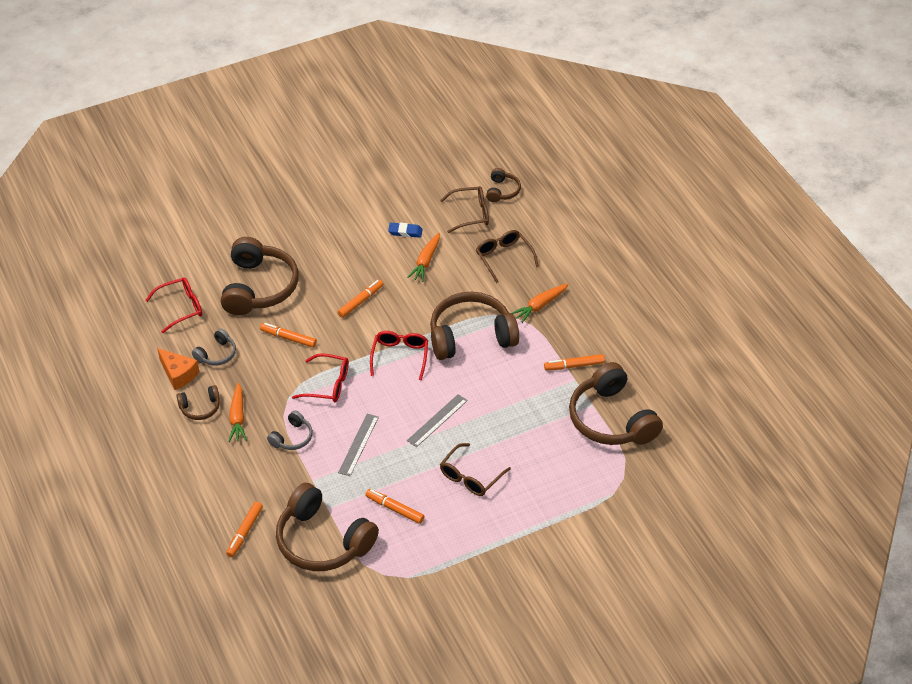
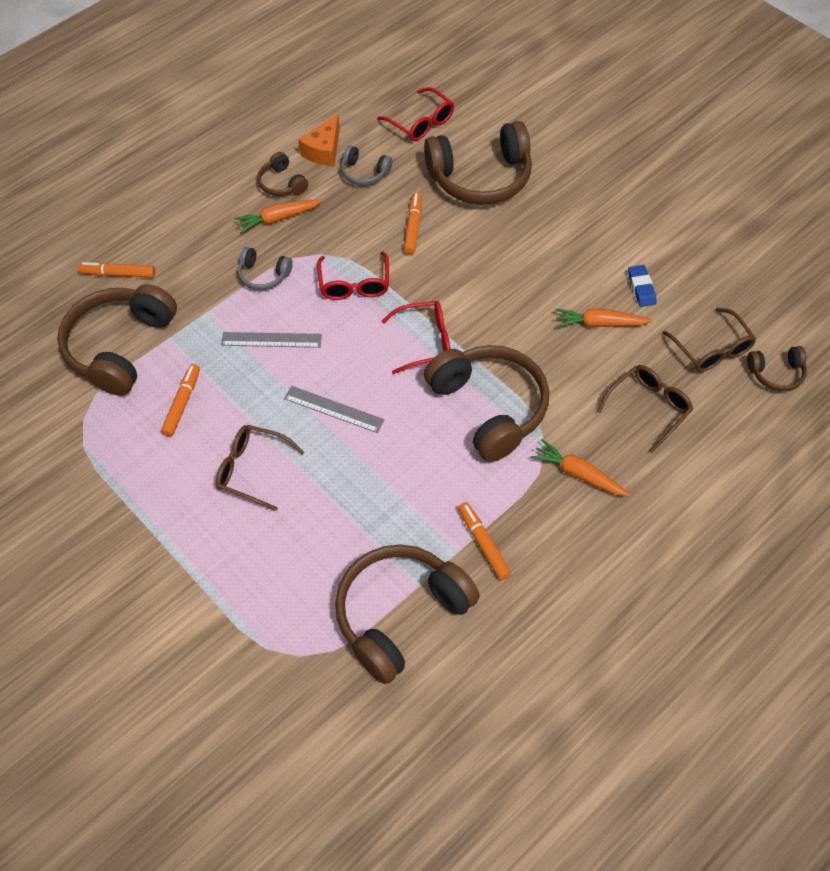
camera: 75 degrees right, 10 degrees up
orange marker [337,280,383,318] -> none

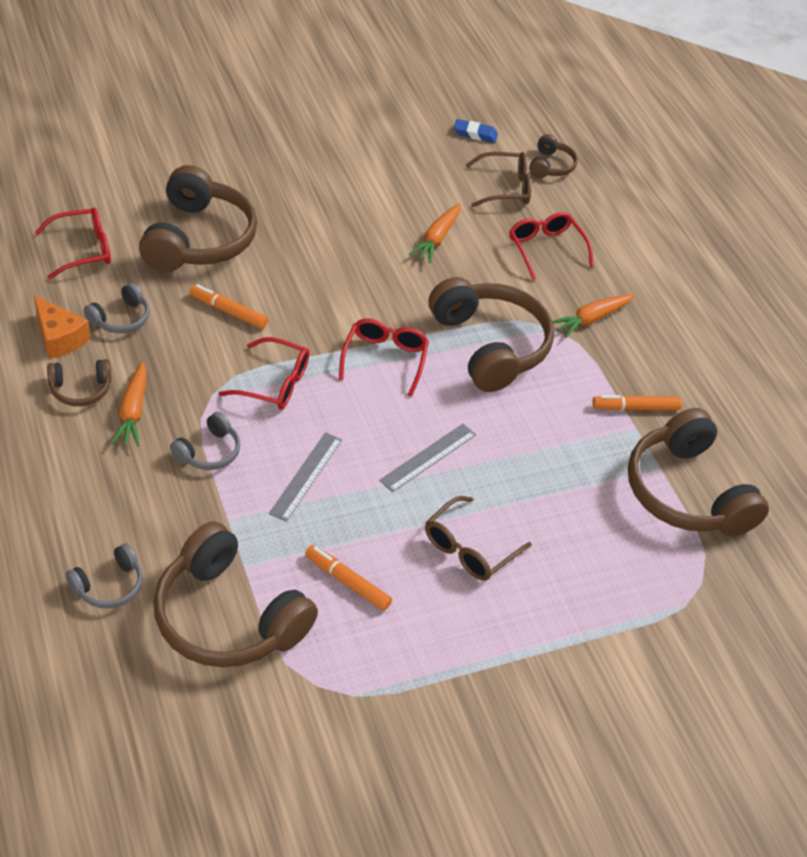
camera: 75 degrees left, 10 degrees down
orange marker [78,262,155,278] -> grey headphones [66,543,143,609]
brown headphones [424,345,549,462] -> brown headphones turned 75 degrees clockwise [429,277,554,392]
brown glasses [597,365,693,453] -> red glasses [509,212,594,280]
blue eraser [628,265,656,307] -> blue eraser moved to [454,119,498,143]

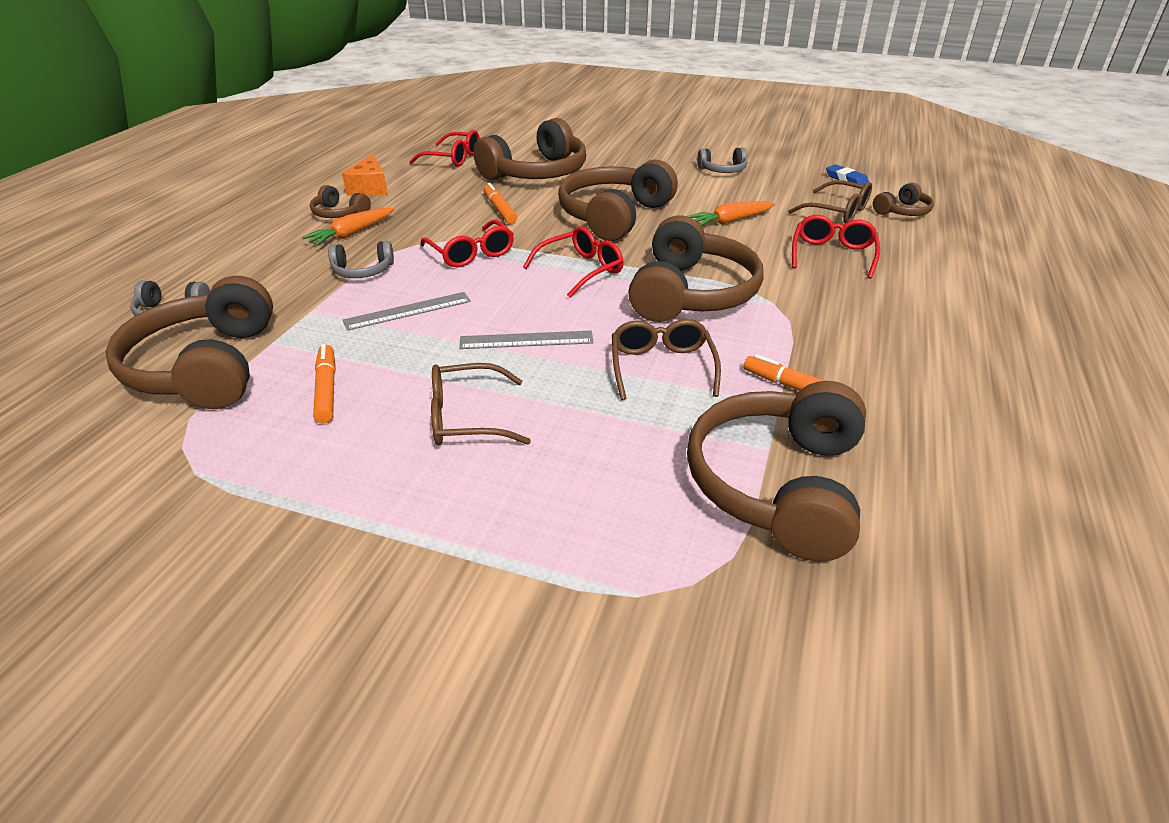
camera: 45 degrees right, 10 degrees down
grey headphones [84,283,149,333] -> grey headphones moved to [697,147,748,173]
orange carrot [553,294,635,338] -> none
none -> brown headphones [558,160,678,241]
none -> brown glasses [612,319,721,400]

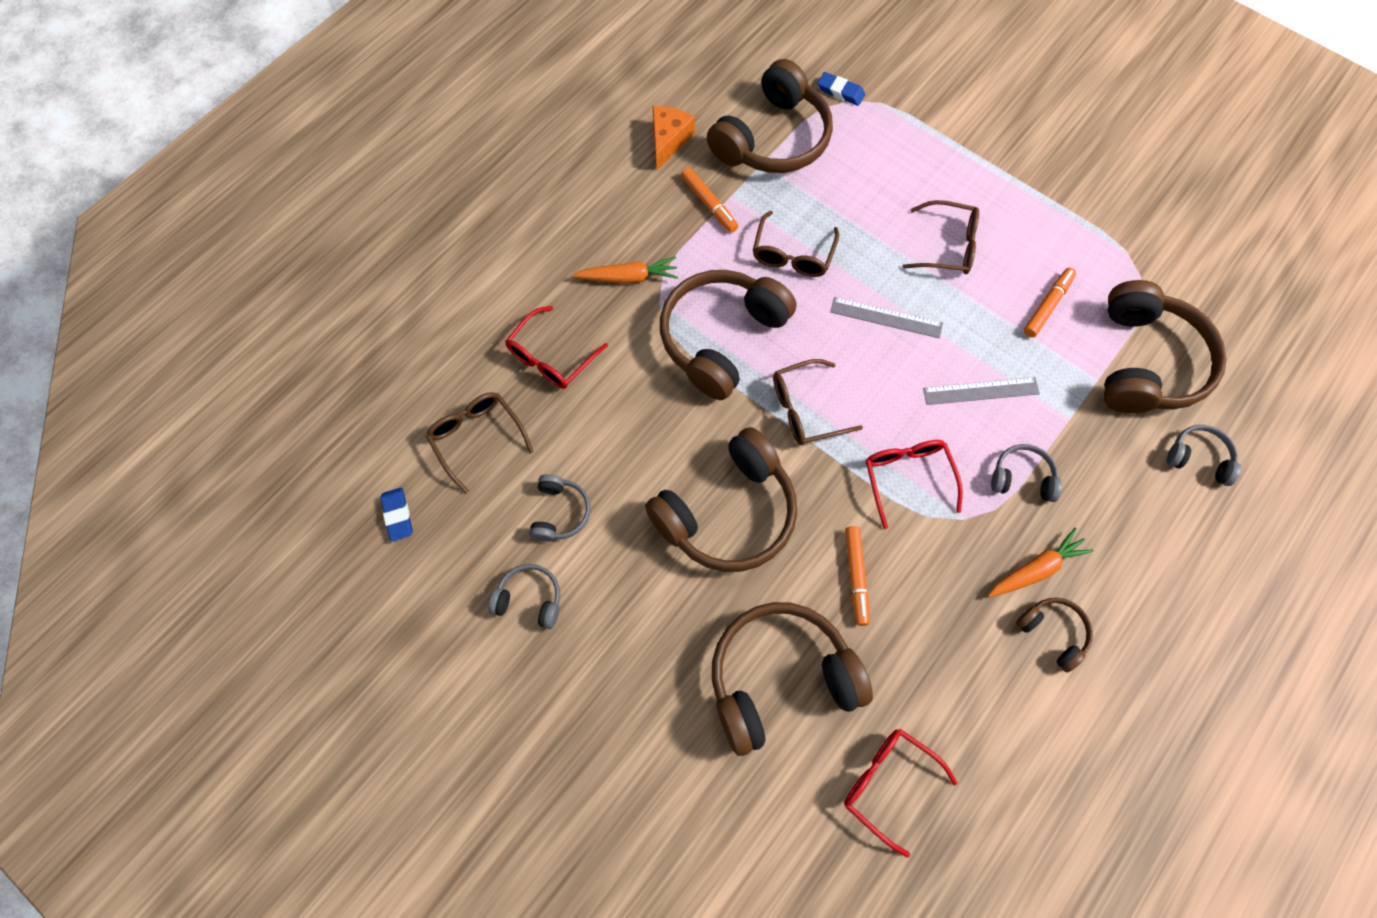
camera: 160 degrees left, 30 degrees up
orange marker [313,344,336,423] -> orange marker turned 150 degrees counterclockwise [1024,268,1076,338]
orange cheese [342,154,388,196] -> orange cheese moved to [653,106,695,170]
red glasses [523,226,624,298] -> brown glasses [773,359,863,445]
orange carrot [687,202,775,226] -> orange carrot moved to [572,257,678,284]
brown headphones [873,182,934,216] -> none
none -> grey headphones [529,474,590,542]
none -> blue eraser [817,72,865,106]

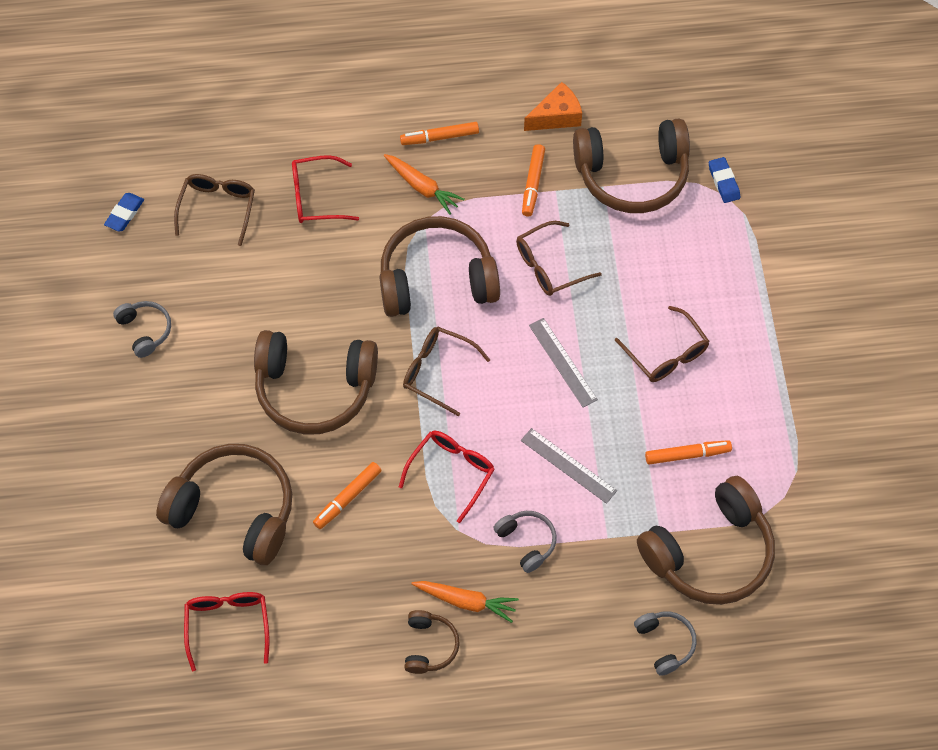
camera: 45 degrees right, 5 degrees down
grey headphones [529,474,590,542] -> none
none -> orange marker [400,122,479,145]

